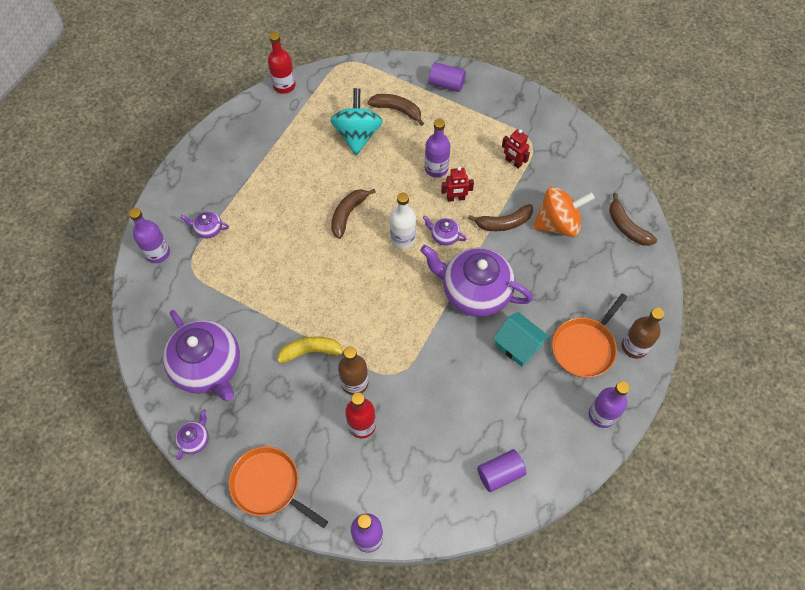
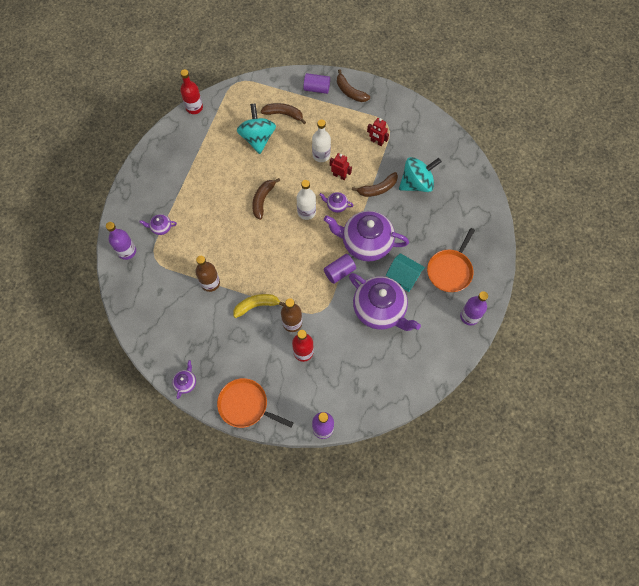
camera: 10 degrees left, 5 degrees up
purple teapot [163,310,240,401] -> purple teapot moved to [349,273,421,331]
purple bottle [425,119,450,178] -> white bottle [312,120,331,162]
red robot [441,167,474,202] -> red robot turned 135 degrees counterclockwise [330,153,352,180]
purple cylinder [477,449,527,492] -> purple cylinder moved to [324,254,356,284]
orange spinning top [532,187,595,237] -> turquoise spinning top [399,157,442,192]
brown banana [609,193,657,246] -> brown banana moved to [337,69,370,102]
brown bottle [622,308,664,359] -> brown bottle moved to [195,256,220,292]

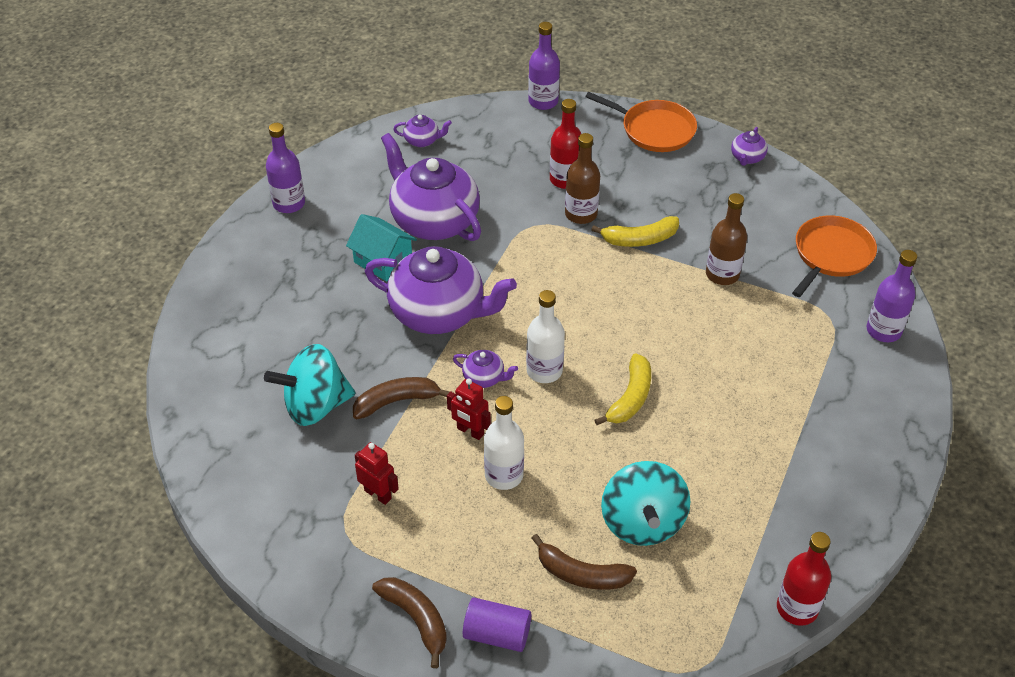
camera: 175 degrees left, 20 degrees down
purple teapot [139,214,177,235] -> purple teapot moved to [393,115,452,147]
brown banana [252,178,280,220] -> yellow banana [595,353,651,425]
purple cylinder [324,254,356,284] -> none
orange pan [427,228,475,292] -> orange pan moved to [792,216,877,297]

